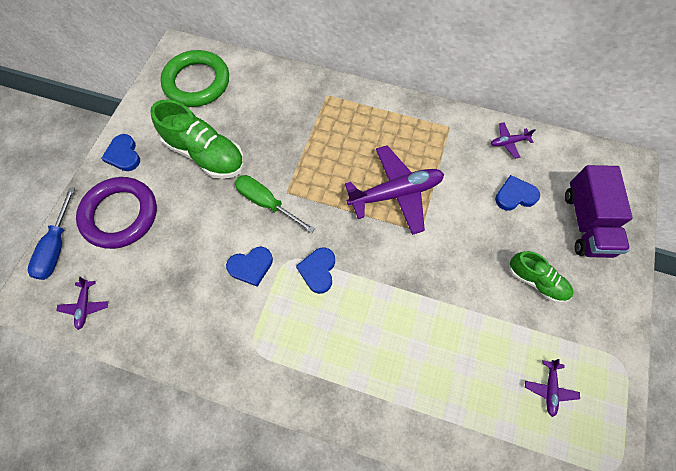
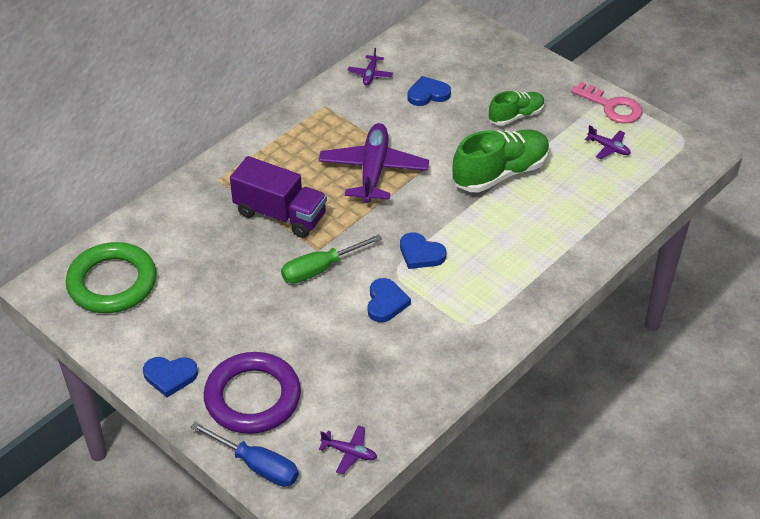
camera: 65 degrees left, 20 degrees down
green shoe [150,100,244,179] -> green shoe moved to [452,130,550,193]
blue heart [495,175,540,211] -> blue heart turned 60 degrees clockwise [407,76,451,106]
purple truck [565,165,633,258] -> purple truck moved to [230,156,327,238]
none -> pink key [571,82,642,124]

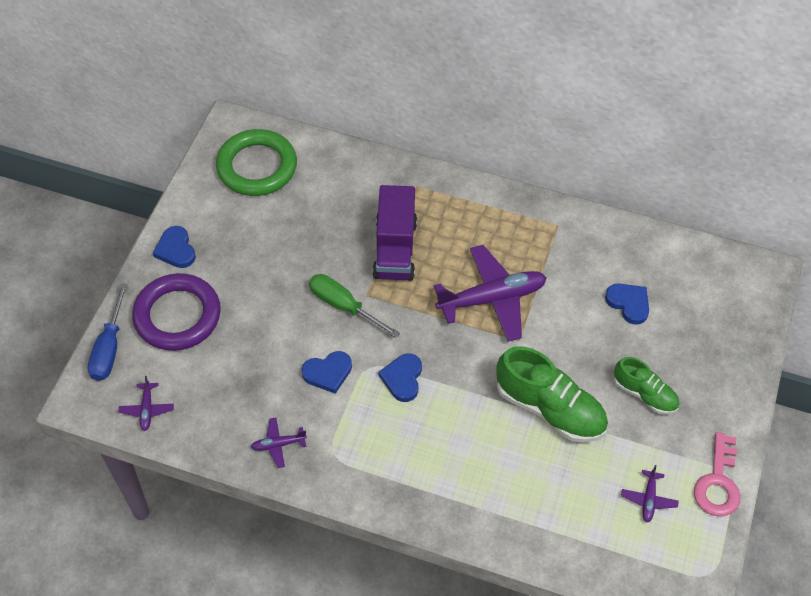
camera: 65 degrees right, 10 degrees up
purple plane [347,48,393,86] -> purple plane moved to [251,418,307,468]

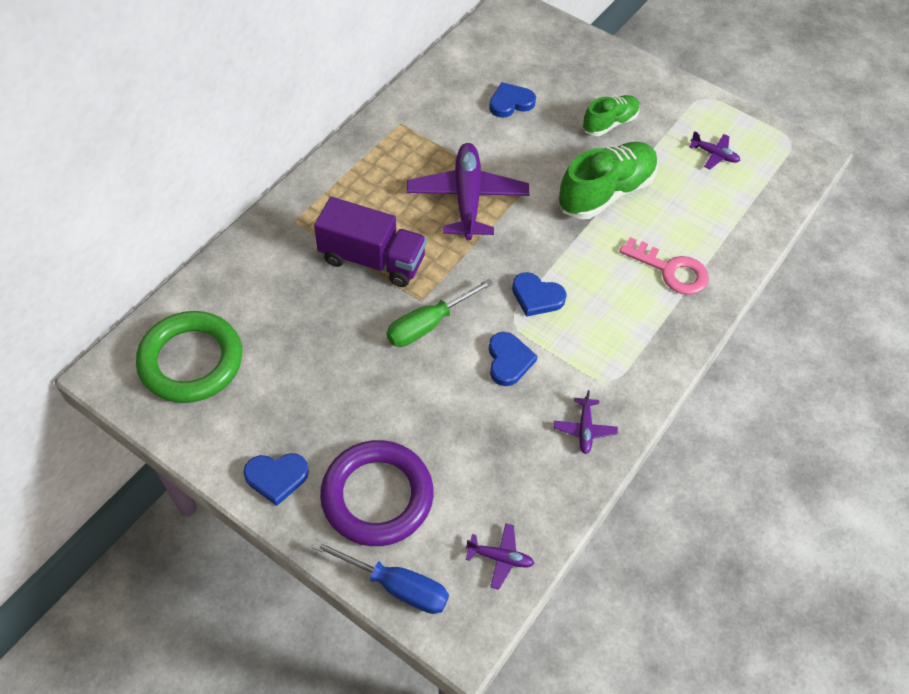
camera: 75 degrees left, 0 degrees up
pink key [694,432,740,516] -> pink key moved to [619,237,709,295]

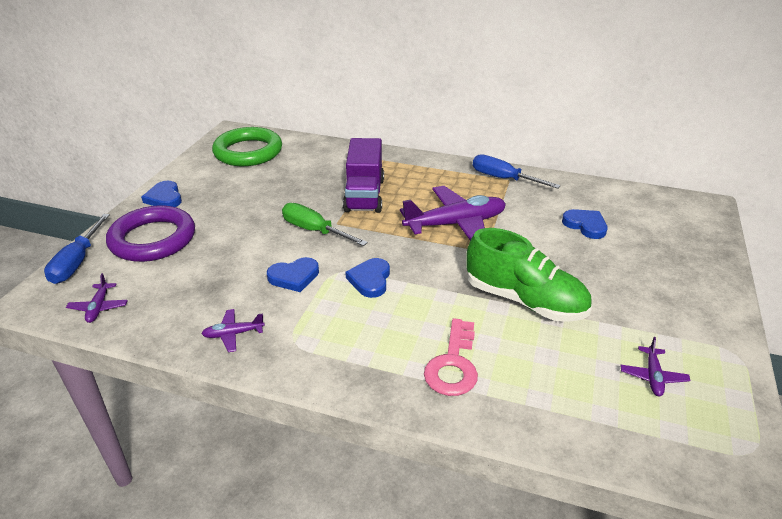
camera: 75 degrees right, 20 degrees down
green shoe [582,95,640,136] -> none
none -> blue screwdriver [473,154,561,189]

